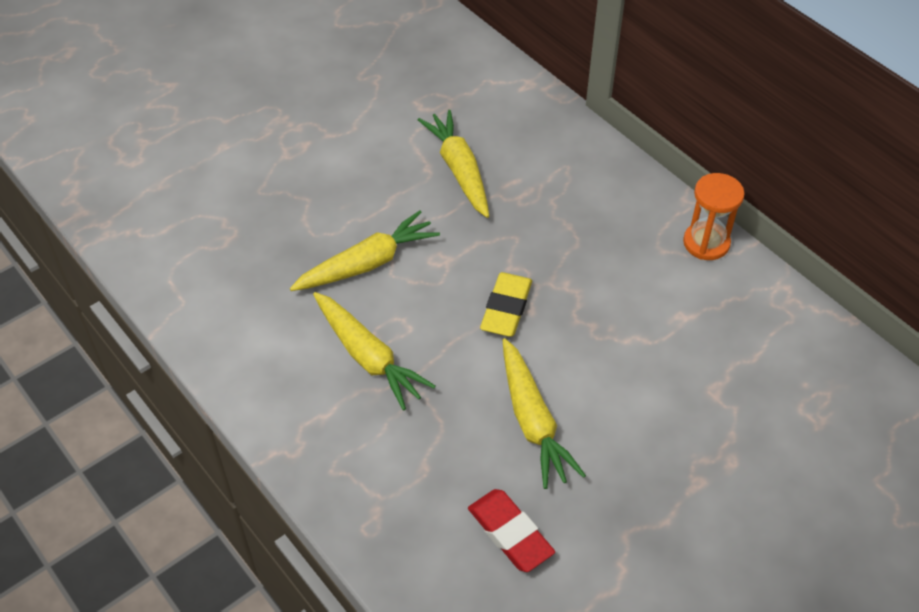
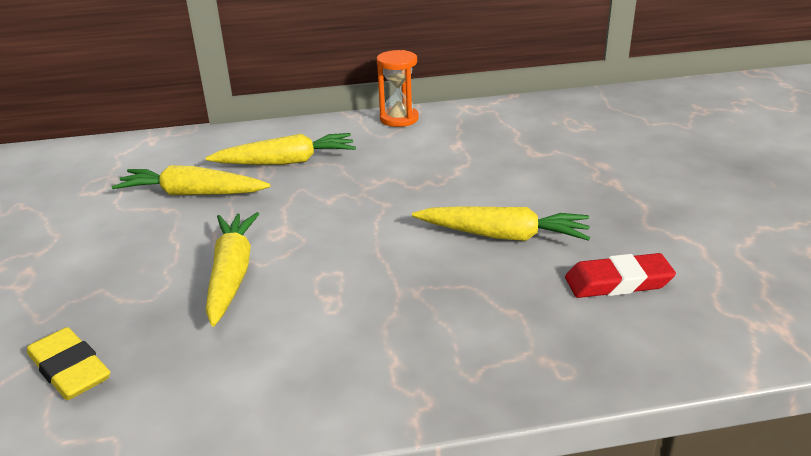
camera: 60 degrees left, 20 degrees down
yellow carrot [313,292,436,411] -> yellow carrot moved to [205,133,356,165]
yellow eraser [480,272,532,337] -> yellow eraser moved to [27,327,111,400]

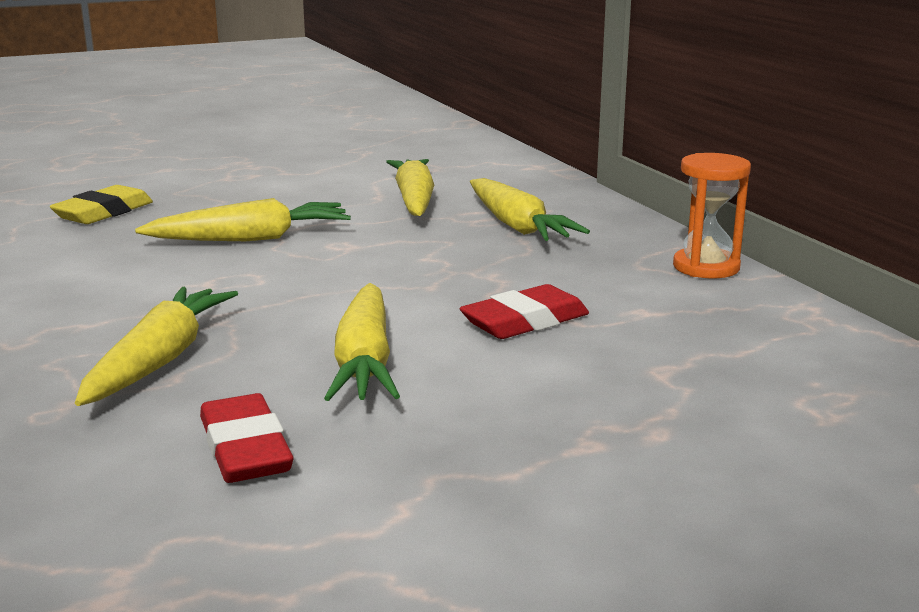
camera: 75 degrees right, 10 degrees down
none -> yellow carrot [75,287,238,406]
none -> red eraser [460,284,589,339]

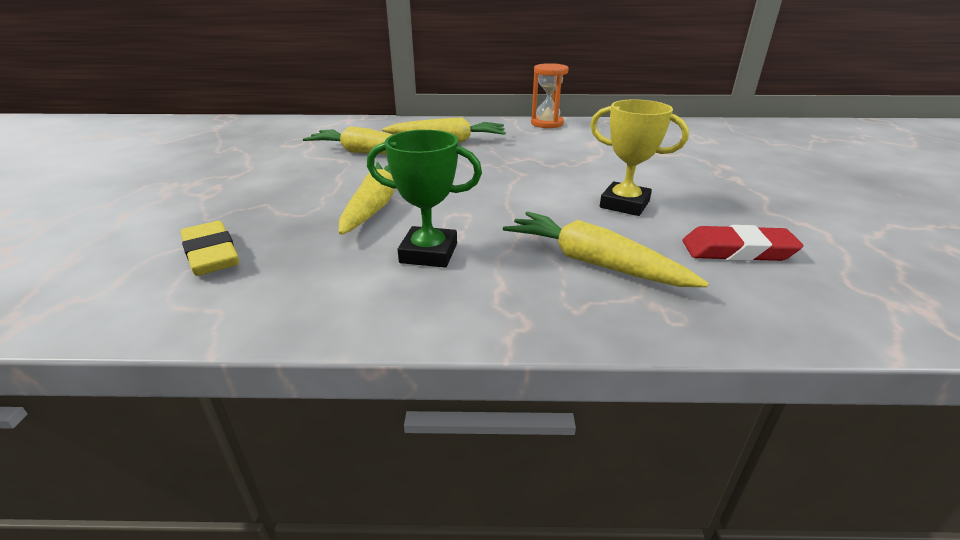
camera: 65 degrees left, 10 degrees up
yellow carrot [324,283,400,401] -> yellow trophy [590,100,689,216]
red eraser [460,284,589,339] -> none
none -> green trophy [367,130,482,268]

